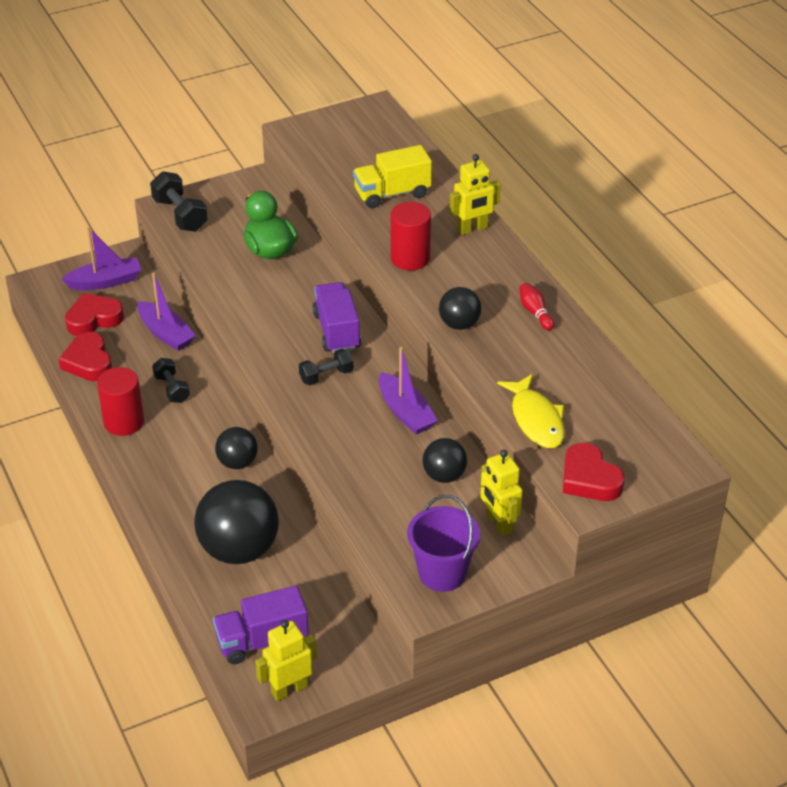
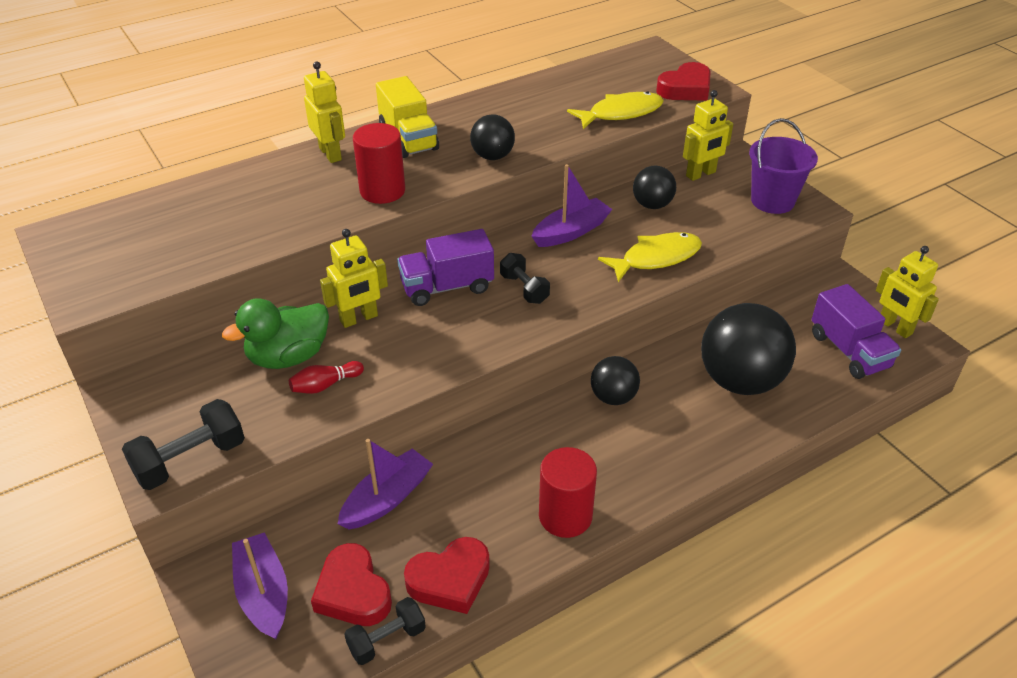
camera: 95 degrees left, 0 degrees up
black dumbbell [152,358,190,403] -> black dumbbell moved to [344,597,426,665]
yellow truck [353,145,432,208] -> yellow truck moved to [376,76,439,158]
red bowling pin [519,283,554,331] -> red bowling pin moved to [289,361,364,394]
none -> yellow robot [320,229,388,328]
none -> yellow fish [598,232,702,282]

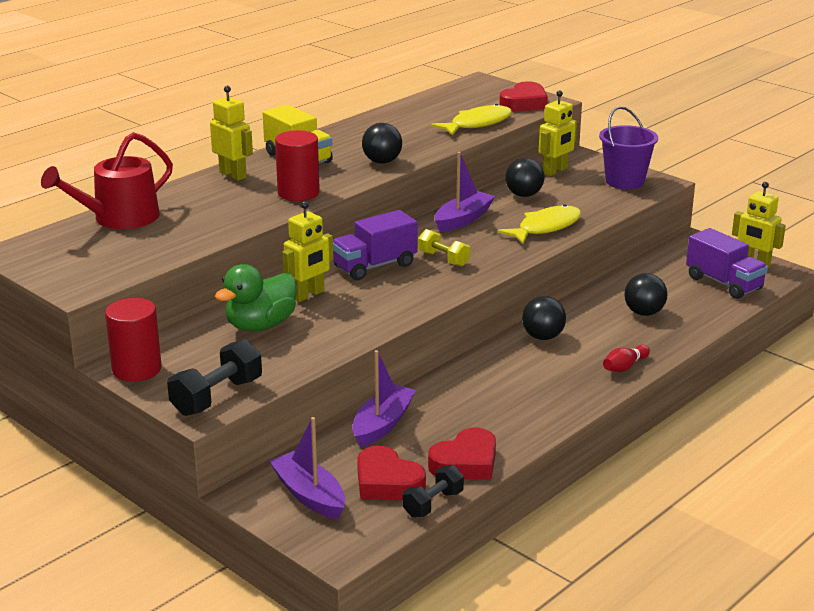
camera: 15 degrees left, 15 degrees down
red bowling pin [289,361,364,394] -> red bowling pin moved to [603,345,650,372]
black dumbbell [500,253,550,304] -> yellow dumbbell [418,229,470,267]
red cylinder [539,447,597,538] -> red cylinder moved to [105,298,162,382]
black ball [701,303,796,395] -> black ball [624,273,667,316], size x0.53
none -> red watering can [41,132,173,229]

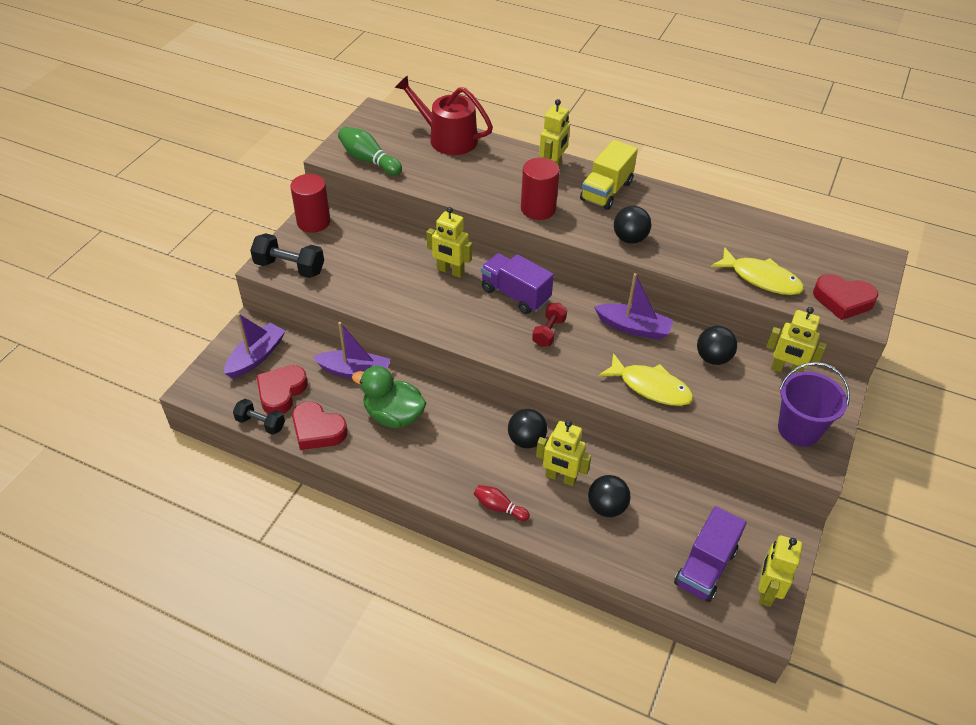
camera: 70 degrees right, 20 degrees up
green duck [215,264,297,331] -> green duck moved to [352,366,426,428]
yellow dumbbell [418,229,470,267] -> red dumbbell [532,303,567,347]
none -> green bowling pin [338,126,402,176]
none -> yellow robot [536,420,592,486]

